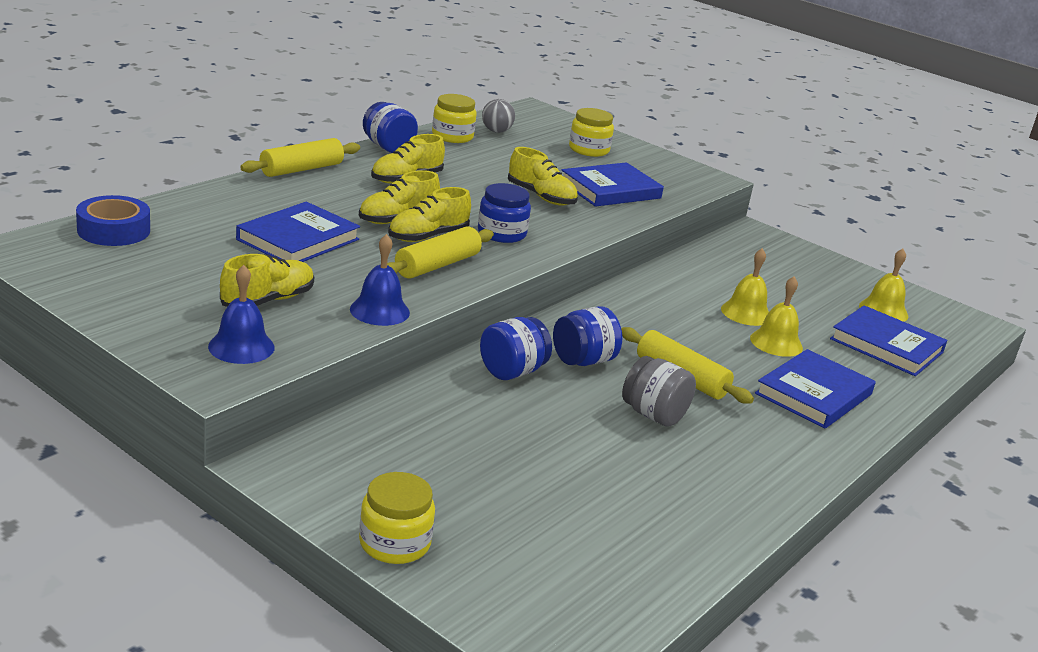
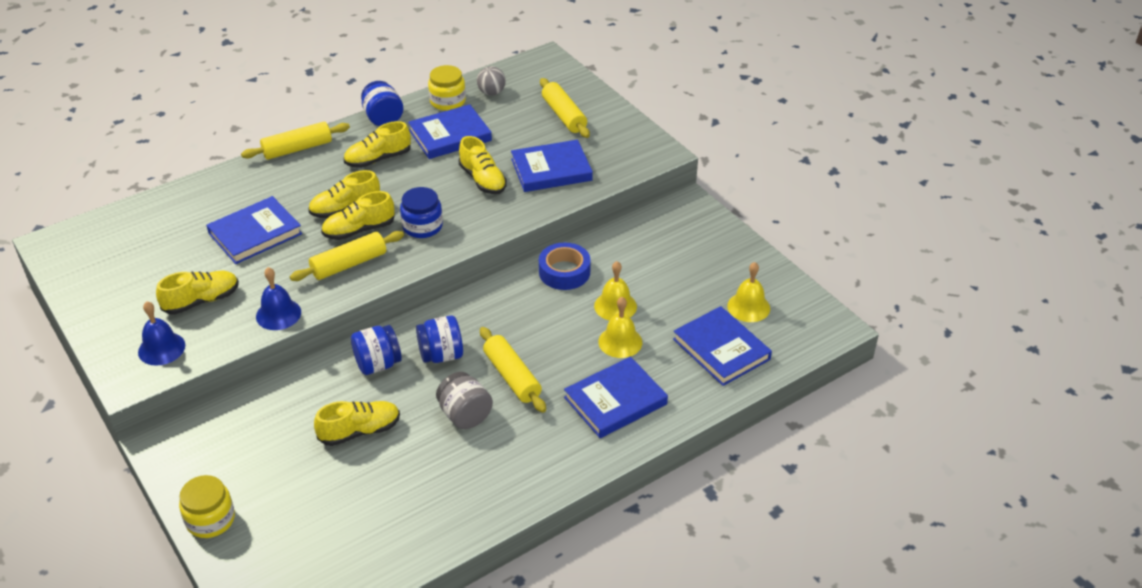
camera: 20 degrees right, 15 degrees up
blue tape [76,195,150,246] -> blue tape moved to [539,243,591,290]
yellow jar [569,108,614,157] -> yellow rolling pin [540,78,590,138]
none -> yellow shoe [314,401,400,446]
none -> blue book [408,104,492,159]

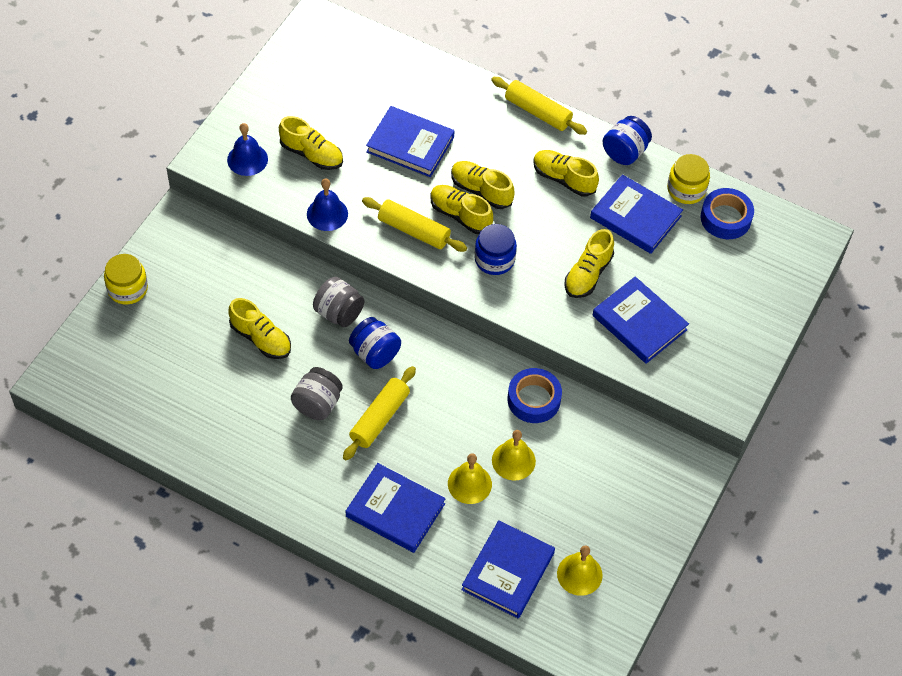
camera: 60 degrees right, 15 degrees up
blue jar [351,325,402,375] -> grey jar [313,277,364,327]
grey ball [477,66,506,96] -> blue tape [701,188,754,239]
yellow rolling pin [540,78,590,138] -> none

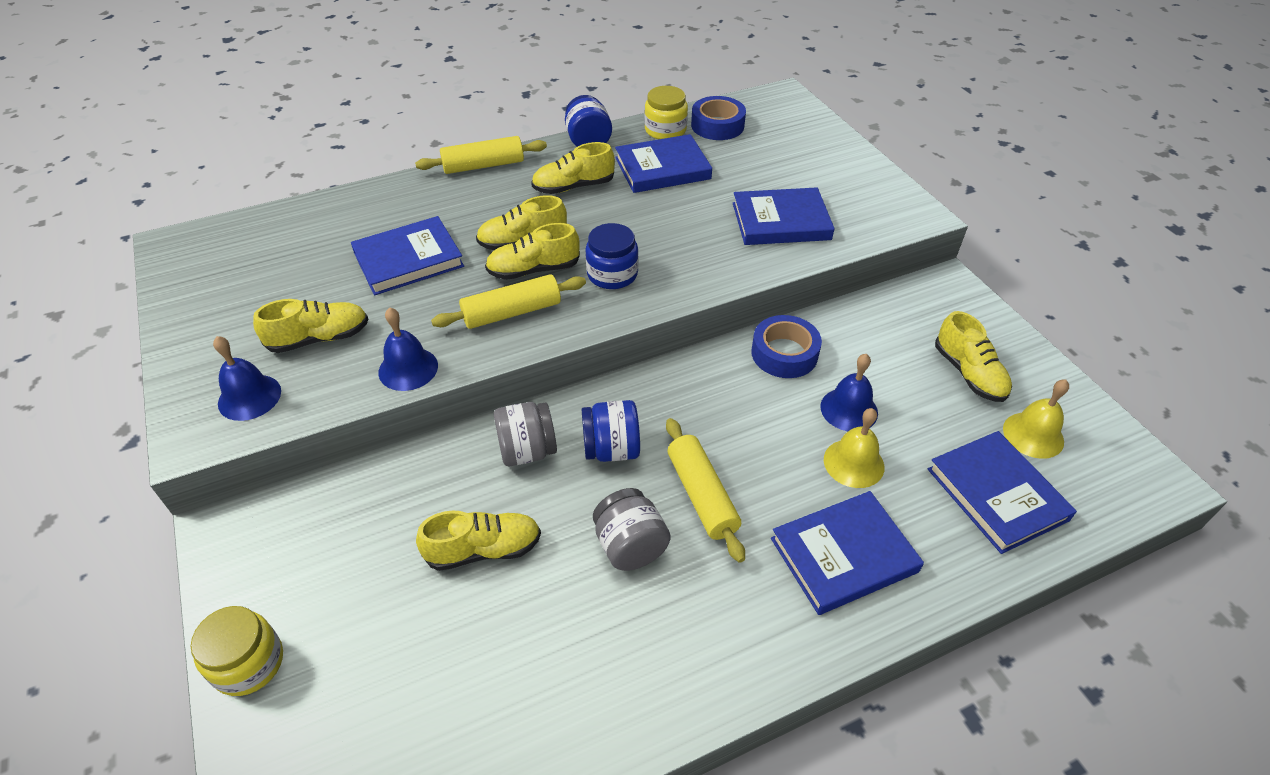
camera: 50 degrees left, 10 degrees down
yellow bell [492,430,536,481] -> blue bell [821,354,878,431]
yellow shoe [565,229,614,298] -> yellow shoe moved to [935,311,1012,402]

